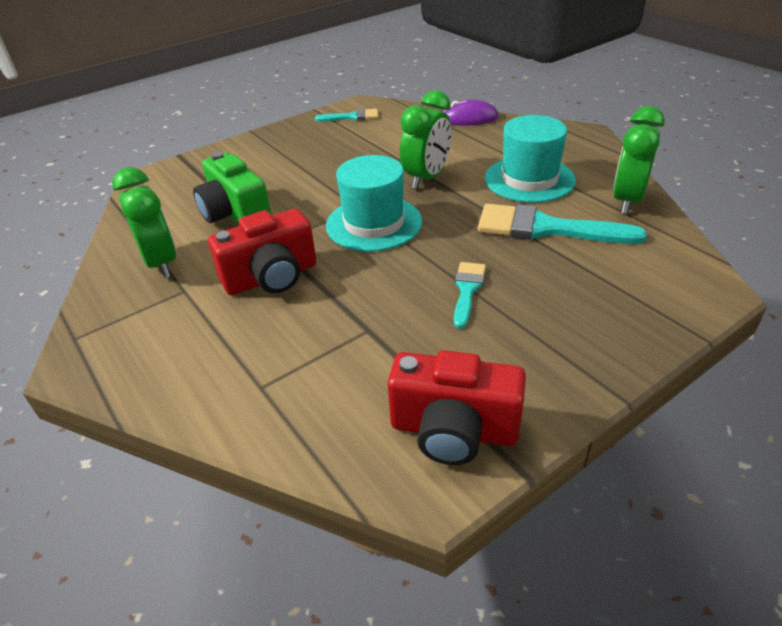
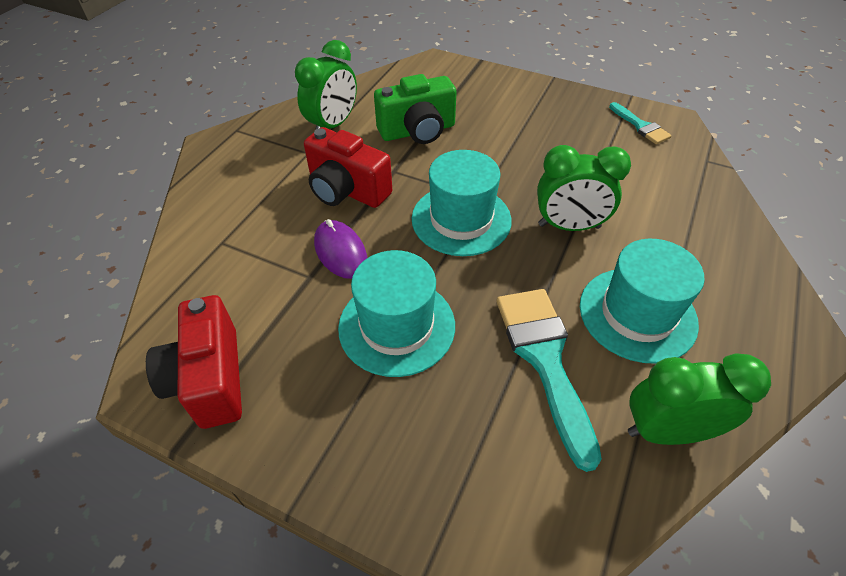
camera: 60 degrees right, 10 degrees up
green camera [193,152,272,225] -> green camera turned 135 degrees counterclockwise [374,74,457,144]
purple mouse [443,100,498,126] -> purple mouse moved to [314,219,367,279]
turquoise brush [454,262,486,329] -> turquoise hat [338,250,455,377]

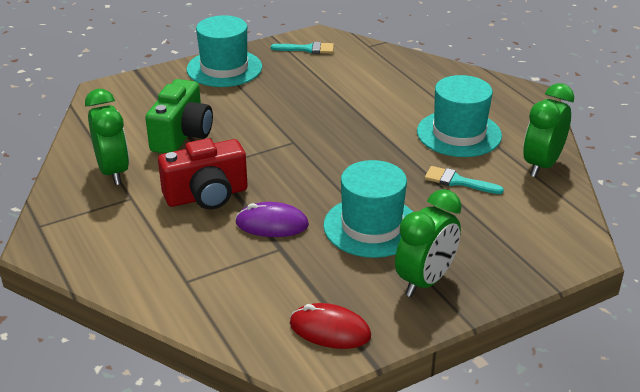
camera: 55 degrees left, 15 degrees down
red camera [146,295,242,429] -> red mouse [290,303,371,349]
turquoise hat [412,150,512,256] -> turquoise hat moved to [187,15,262,87]
turquoise brush [497,289,602,472] -> turquoise brush [424,166,504,194], size x0.54
green clock [537,145,631,231] -> green clock moved to [395,189,462,297]

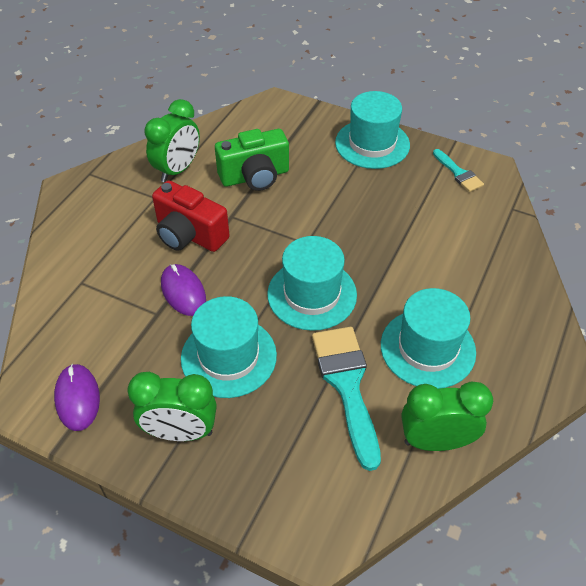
camera: 55 degrees right, 15 degrees up
red mouse [290,303,371,349] -> purple mouse [54,364,100,431]
turquoise brush [424,166,504,194] -> turquoise brush [312,327,381,471], size x1.86
none -> turquoise hat [267,236,357,331]

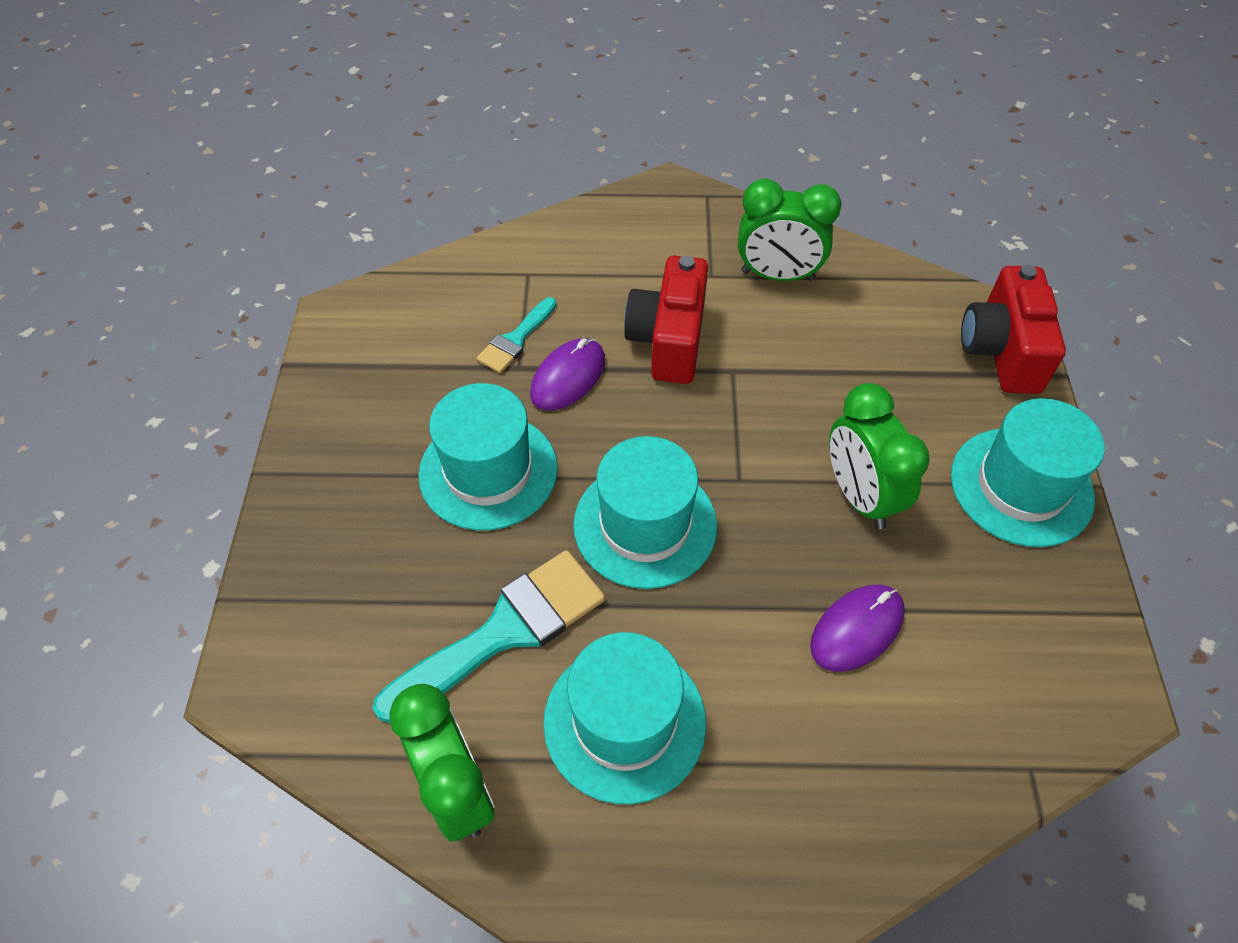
camera: 65 degrees right, 5 degrees up
purple mouse [54,364,100,431] -> purple mouse moved to [810,584,905,672]
green clock [127,372,217,441] -> green clock moved to [829,383,930,529]
green camera [215,129,289,191] -> none
turquoise brush [433,149,484,192] -> turquoise brush moved to [476,297,556,373]
none -> red camera [961,265,1066,394]

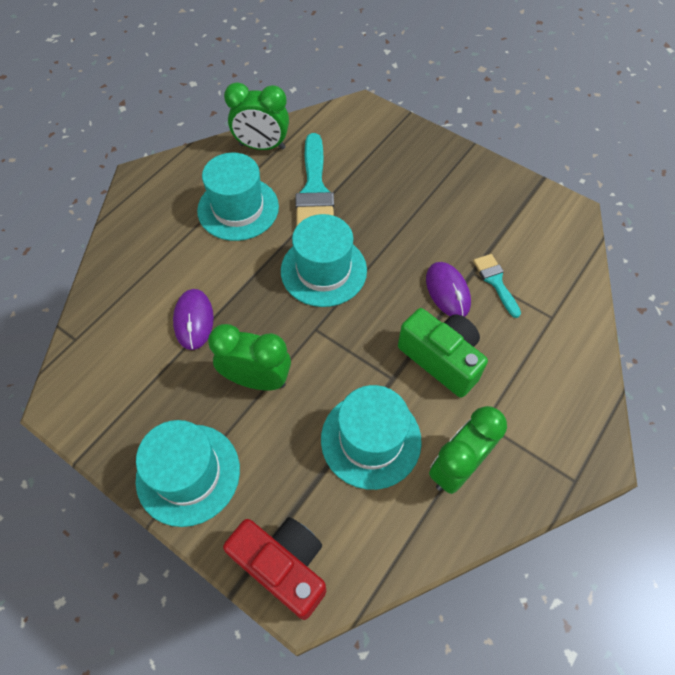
camera: 125 degrees right, 5 degrees up
turquoise hat [418,383,558,531] -> turquoise hat moved to [321,385,422,490]
red camera [624,255,708,384] -> green camera [398,308,488,398]

